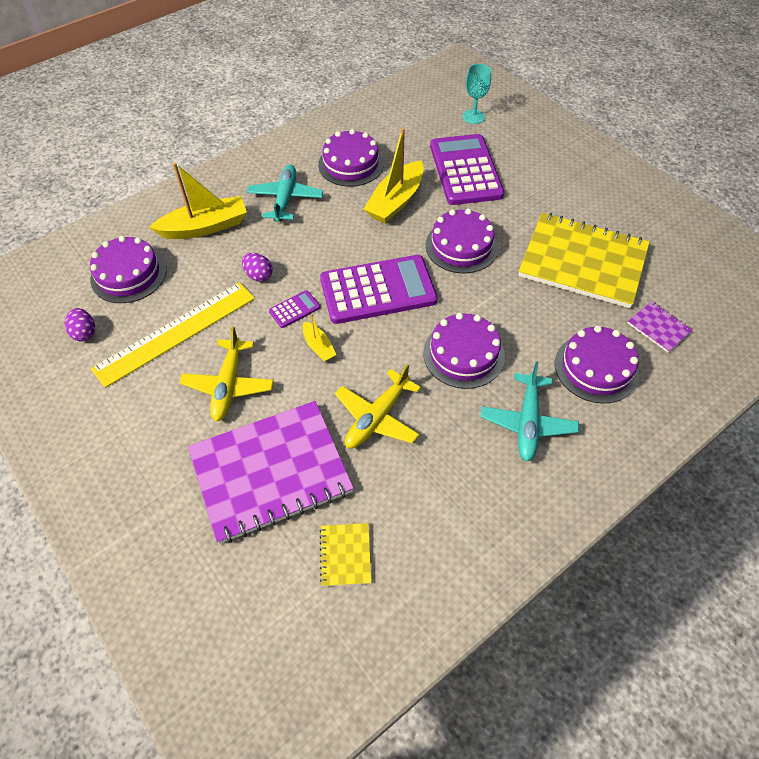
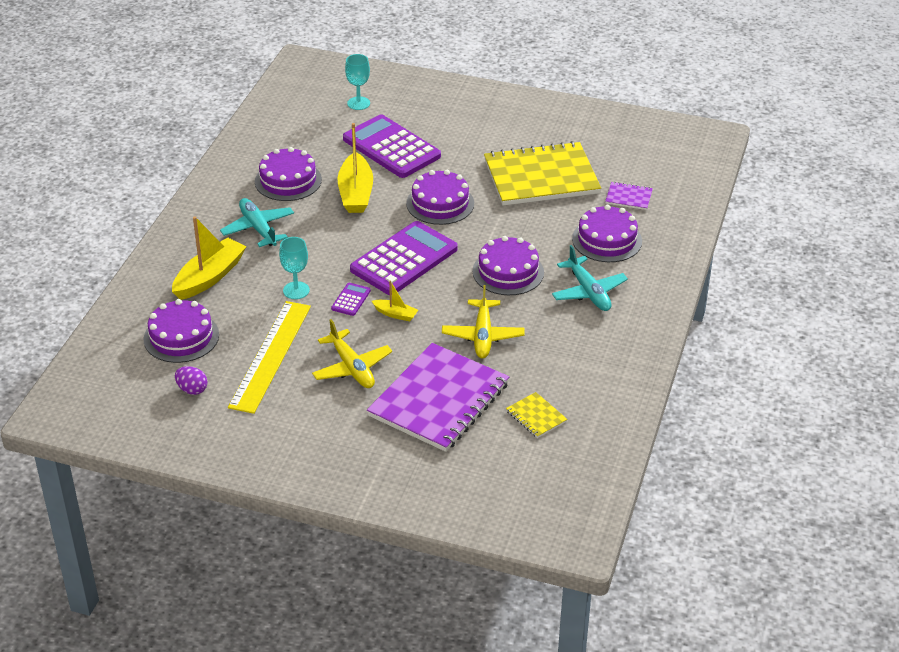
camera: 35 degrees left, 15 degrees down
purple egg [242,253,272,282] -> turquoise goblet [279,237,310,299]

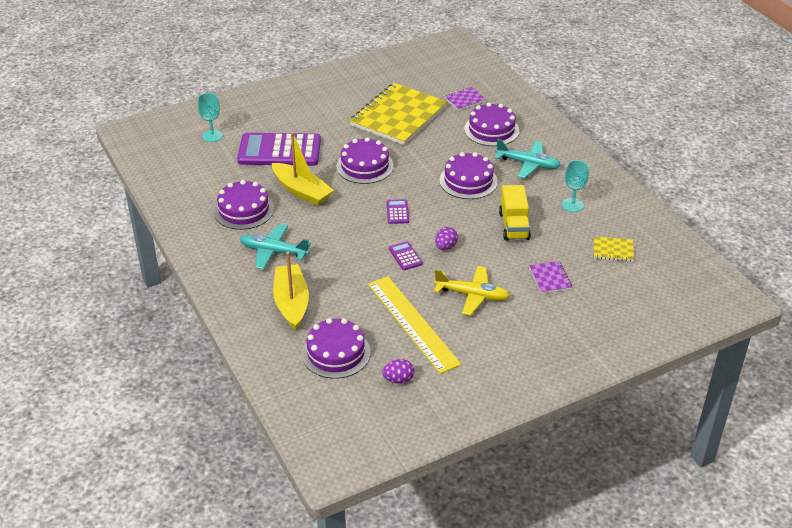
camera: 45 degrees left, 0 degrees up
turquoise goblet [279,237,310,299] -> turquoise goblet moved to [562,160,589,212]
purple calculator [350,221,458,295] -> purple calculator [386,199,409,224], size x0.42
purple notebook [367,343,509,452] -> purple notebook [529,261,572,294], size x0.41
yellow boat [372,280,418,321] -> purple egg [435,227,458,250]
yellow plane [442,285,525,359] -> yellow truck [499,185,531,241]

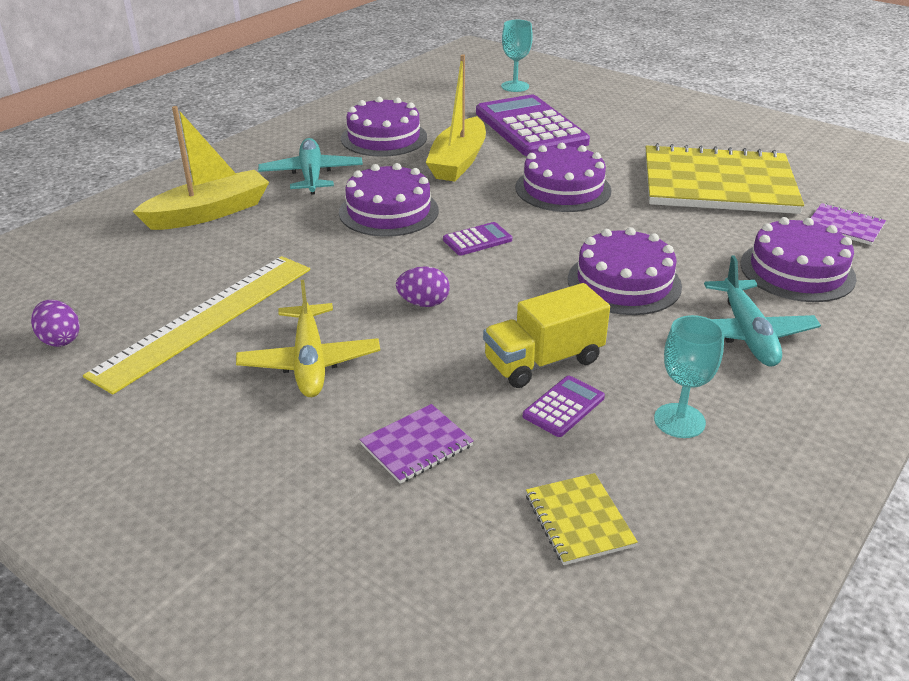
camera: 65 degrees right, 5 degrees down
purple cake [302,318,371,379] -> purple cake moved to [339,163,439,237]
purple calculator [389,241,423,270] -> purple calculator moved to [523,376,605,437]

